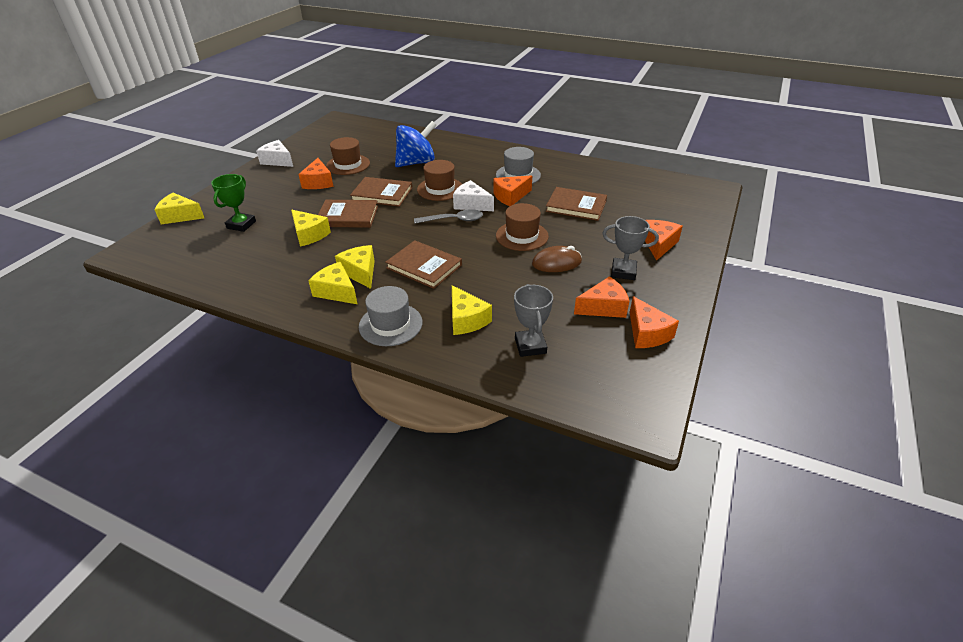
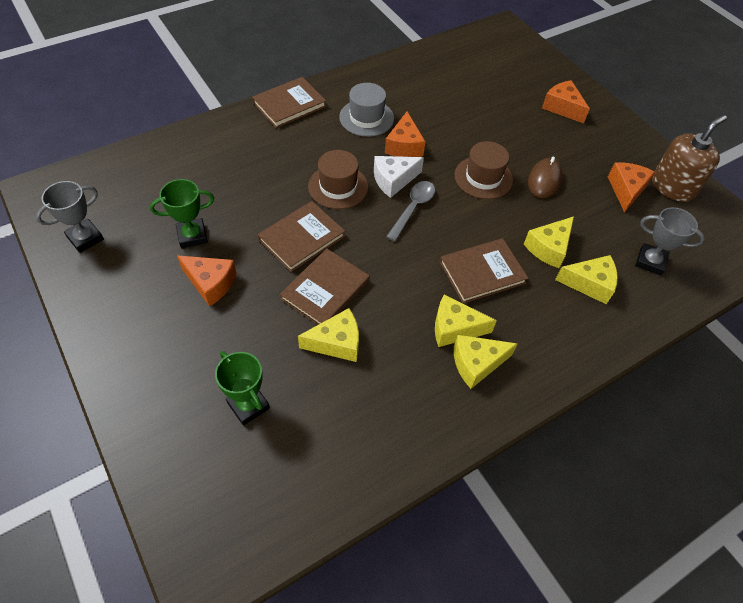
camera: 60 degrees left, 15 degrees up
yellow cheese [154,193,204,224] -> yellow cheese moved to [524,216,574,268]
white cheese [256,140,293,167] -> none
brown hat [326,137,370,175] -> green trophy [150,179,214,248]
grey hat [359,286,422,346] -> none
blue spinning top [395,121,436,167] -> none
brown book [546,187,607,221] -> brown book moved to [252,77,326,128]
grey trophy [602,216,659,280] -> grey trophy moved to [36,181,104,253]
orange cheese [629,296,679,348] -> brown soap dispenser [652,115,727,202]

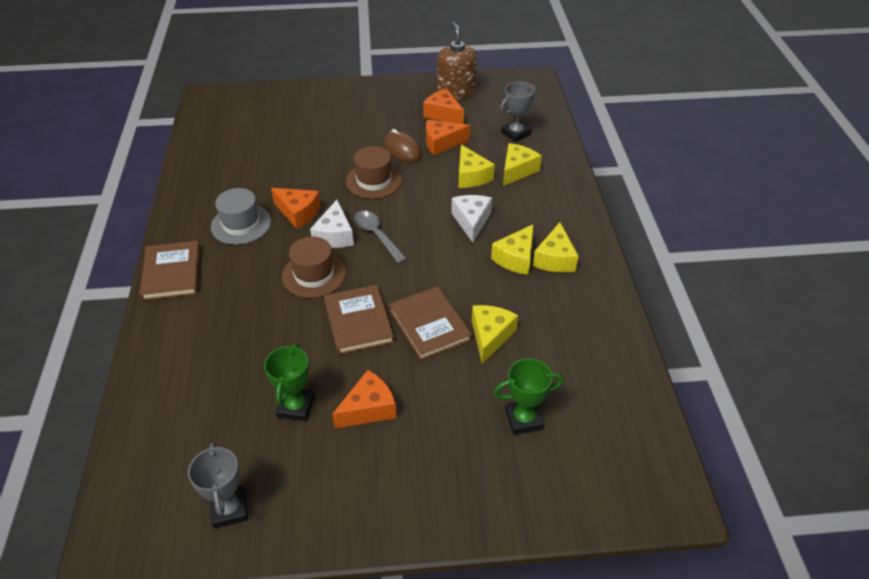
camera: 60 degrees left, 10 degrees down
brown book [440,238,529,304] -> white cheese [451,195,492,243]
orange cheese [542,80,590,123] -> orange cheese moved to [426,120,470,155]

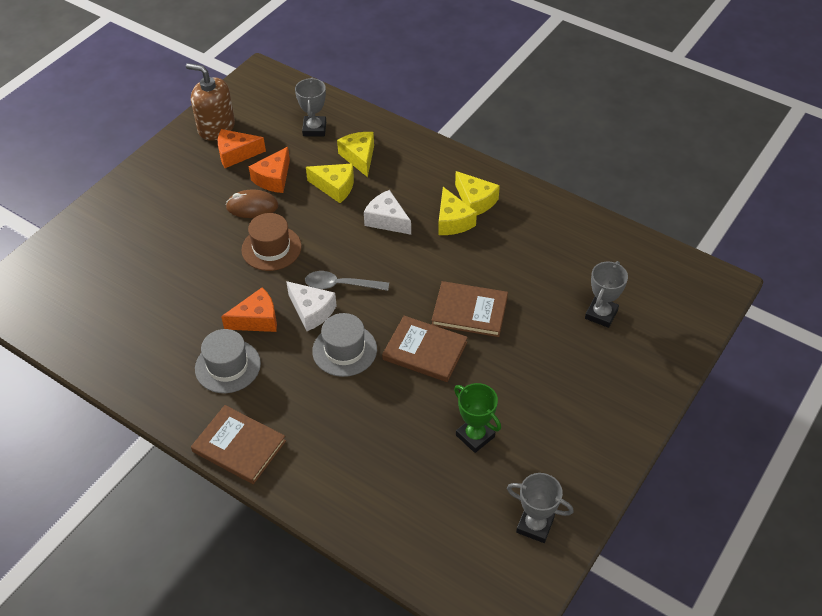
camera: 50 degrees left, 5 degrees up
brown hat [282,237,346,298] -> grey hat [312,313,377,377]
orange cheese [332,370,397,428] -> none
yellow cheese [472,305,518,364] -> none
green trophy [494,358,564,435] -> grey trophy [585,261,628,328]

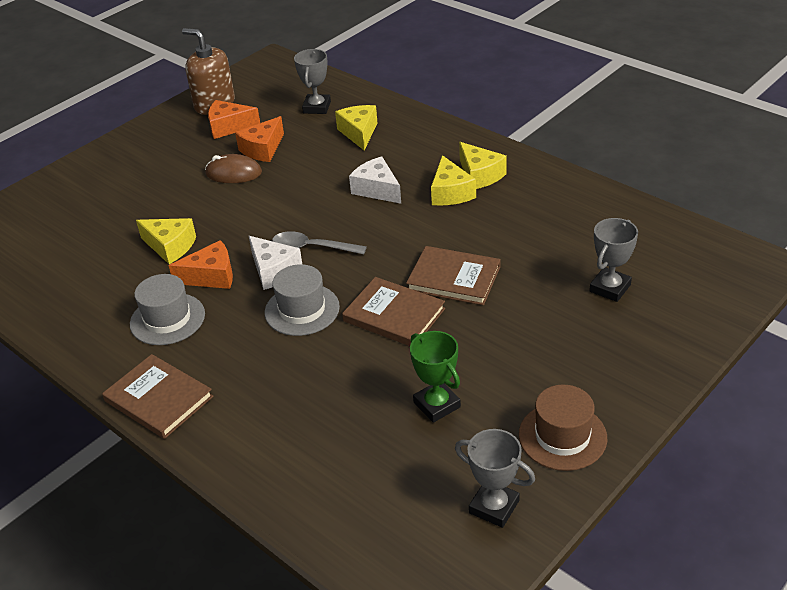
camera: 10 degrees right, 10 degrees down
brown hat [241,213,302,271] -> brown hat moved to [519,385,607,471]
yellow cheese [306,163,354,203] -> yellow cheese moved to [136,218,196,264]

